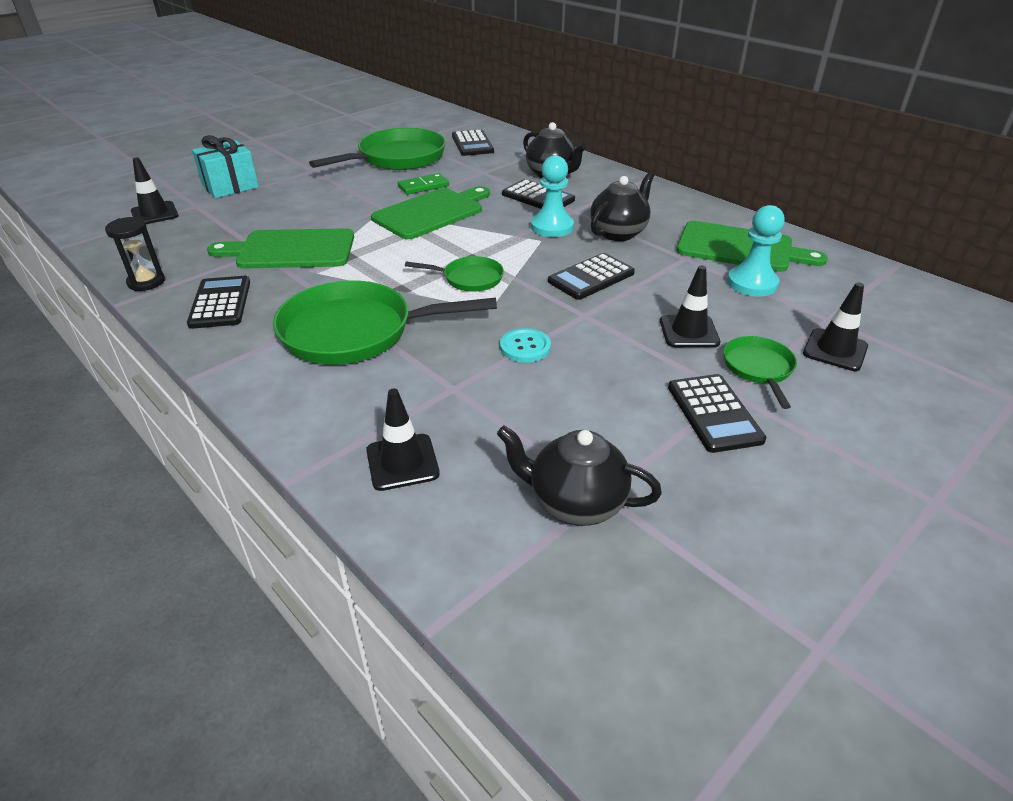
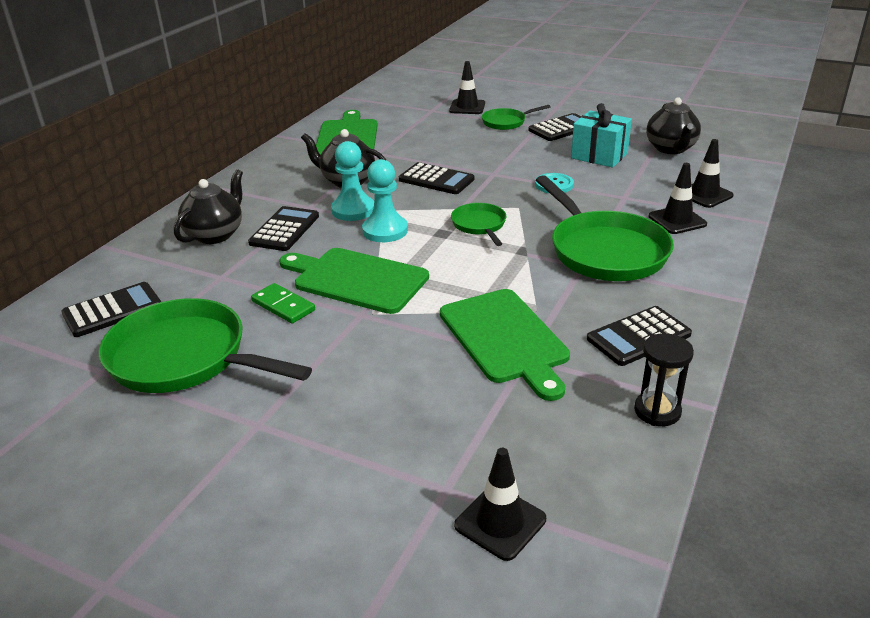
camera: 110 degrees left, 5 degrees down
turquoise gift [192,135,259,198] -> turquoise gift moved to [571,103,632,168]
black traffic cone [660,265,720,347] -> black traffic cone moved to [649,163,707,234]
turquoise pawn [727,205,785,296] -> turquoise pawn moved to [362,159,408,242]

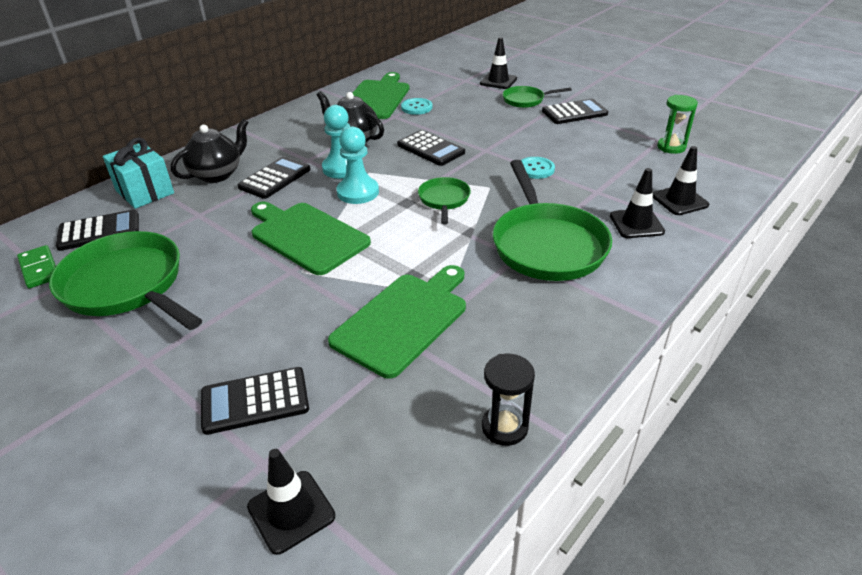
camera: 15 degrees right, 5 degrees up
green domino [251,283,315,324] -> green domino moved to [17,245,56,288]
green cutting board [440,289,570,401] -> green cutting board turned 135 degrees counterclockwise [328,265,466,379]
turquoise gift [571,103,632,168] -> turquoise gift moved to [103,137,174,209]
black calculator [587,306,692,366] -> black calculator moved to [201,367,309,435]
black teapot [646,97,701,154] -> green hourglass [657,95,698,154]
none -> turquoise button [401,98,432,115]

